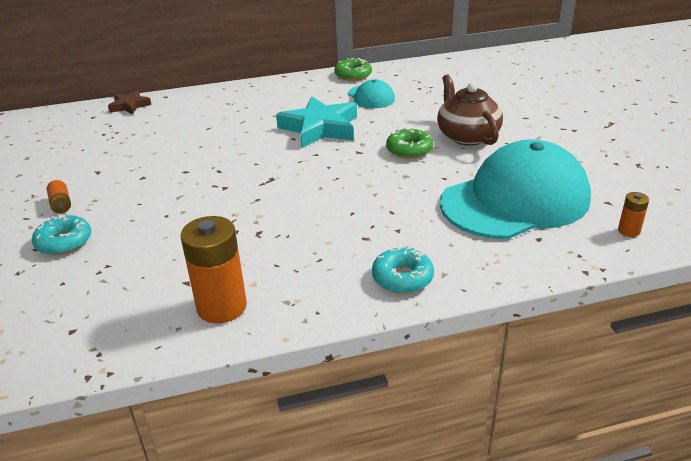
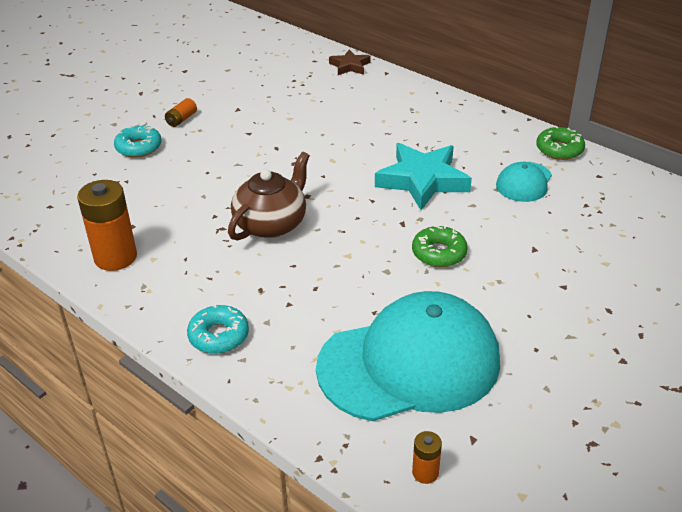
camera: 55 degrees right, 5 degrees up
brown teapot [437,74,503,146] -> brown teapot moved to [228,152,310,241]
turquoise cap [440,139,591,239] -> turquoise cap turned 45 degrees counterclockwise [316,291,500,421]

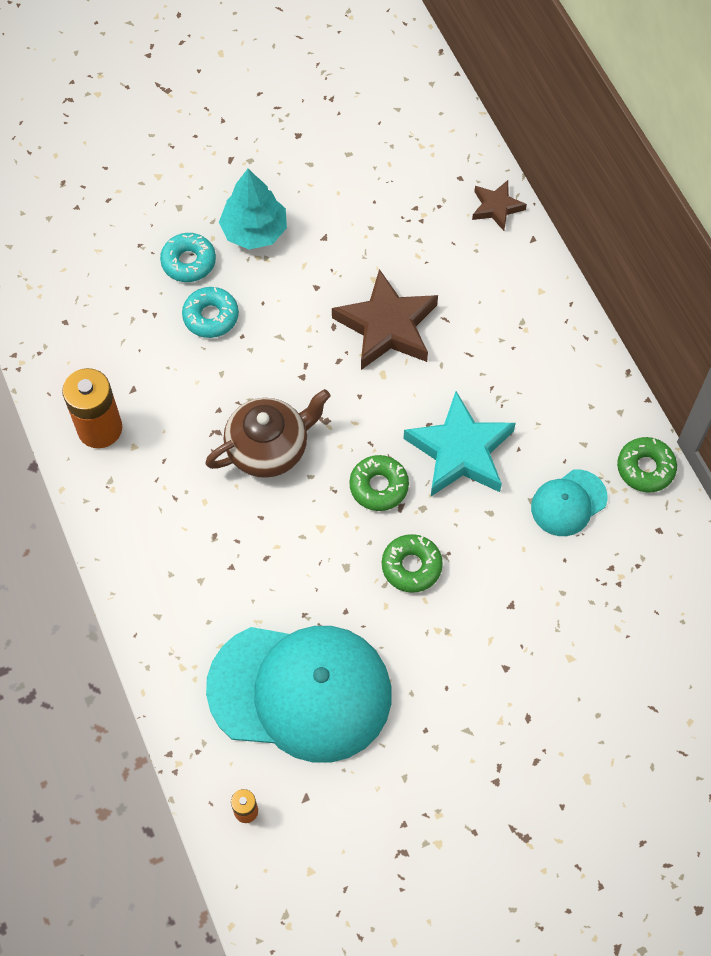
camera: 25 degrees right, 25 degrees up
orange battery [165,98,197,127] -> turquoise tree [219,169,287,250]
turquoise donut [187,304,249,354] -> turquoise donut moved to [182,287,239,338]
none -> brown star [332,269,438,370]
none -> green donut [349,455,409,511]

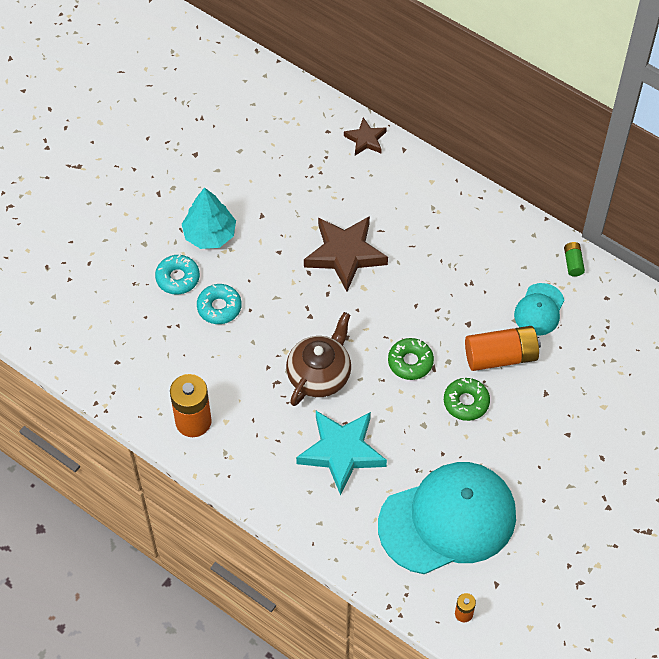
camera: 30 degrees left, 5 degrees down
turquoise star [404,391,516,496] -> turquoise star moved to [296,411,387,495]
green donut [617,437,677,493] -> green battery [564,242,585,277]
none -> orange battery [465,326,541,371]

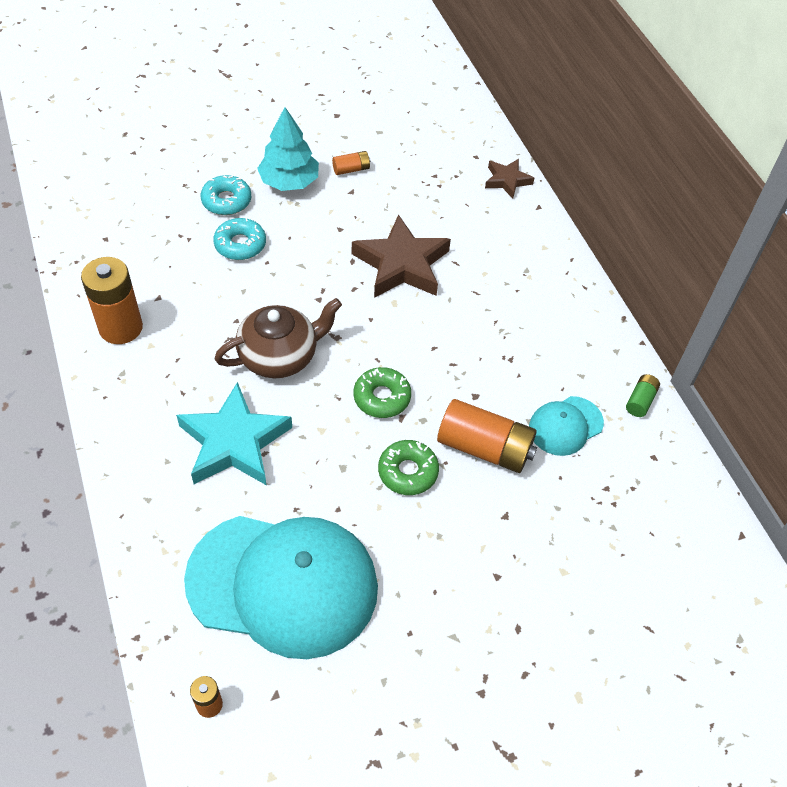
camera: 30 degrees right, 5 degrees down
none -> orange battery [332,151,371,175]

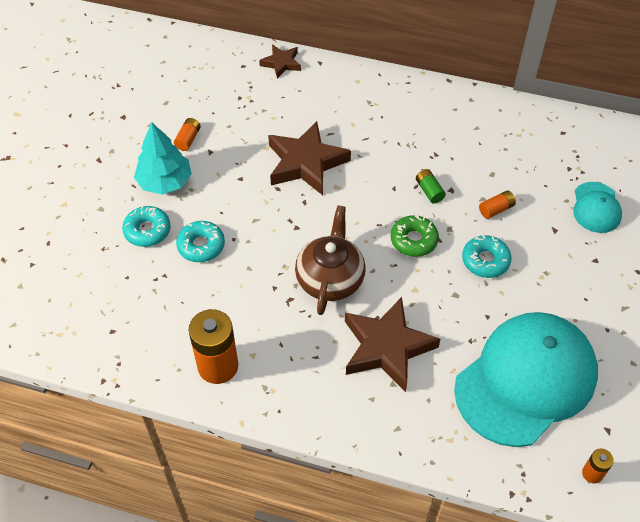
camera: 50 degrees left, 0 degrees up
turquoise star [176,382,292,485] -> brown star [345,297,440,392]
green donut [378,440,439,495] -> turquoise donut [462,235,512,278]
orange battery [437,399,537,473] -> orange battery [479,190,516,219], size x0.48
turquoise cap [529,396,604,456] -> turquoise cap moved to [573,182,622,233]
green battery [626,374,660,417] -> green battery moved to [416,169,446,204]

